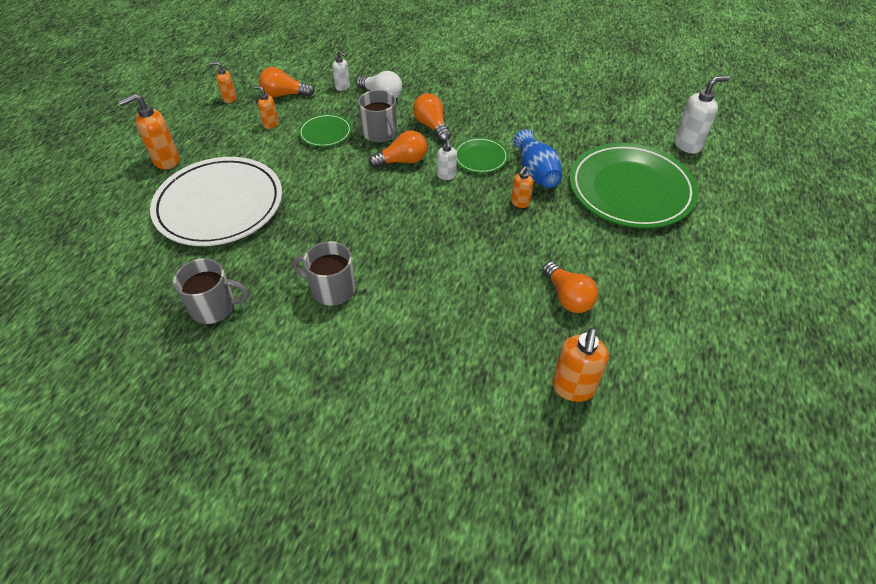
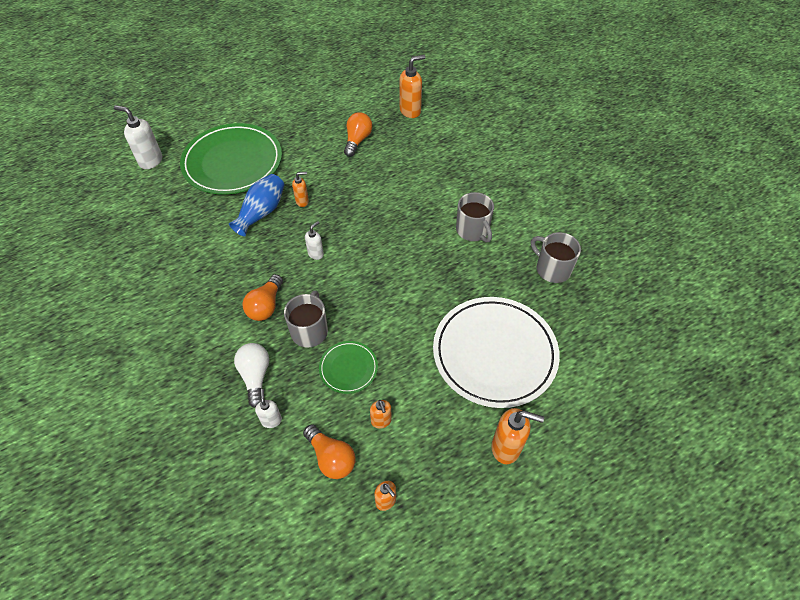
camera: 135 degrees left, 5 degrees up
orange light bulb [369,130,427,168] -> none
green plate [455,137,509,173] -> none

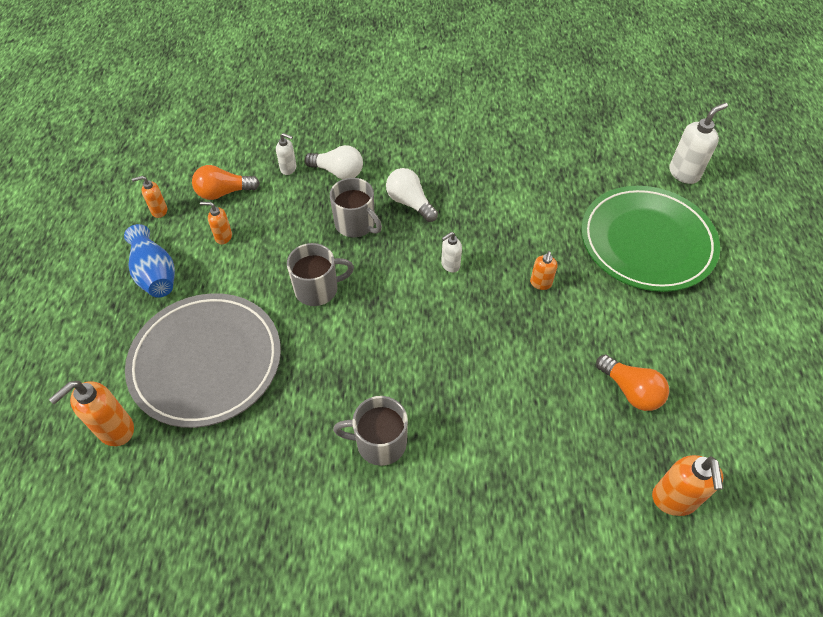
camera: 120 degrees right, 0 degrees up
blue vase [229,174,284,236] -> blue vase moved to [124,224,175,298]
orange light bulb [242,274,283,321] -> white light bulb [386,168,438,222]
white soap dispenser [305,221,324,260] -> white soap dispenser turned 75 degrees clockwise [441,232,462,273]
green plate [319,341,378,394] -> none
white plate [433,297,560,408] -> grey plate [125,293,281,428]
orange soap dispenser [492,408,544,464] -> orange soap dispenser moved to [49,381,134,446]
grey mug [531,232,581,283] -> grey mug moved to [287,243,354,306]

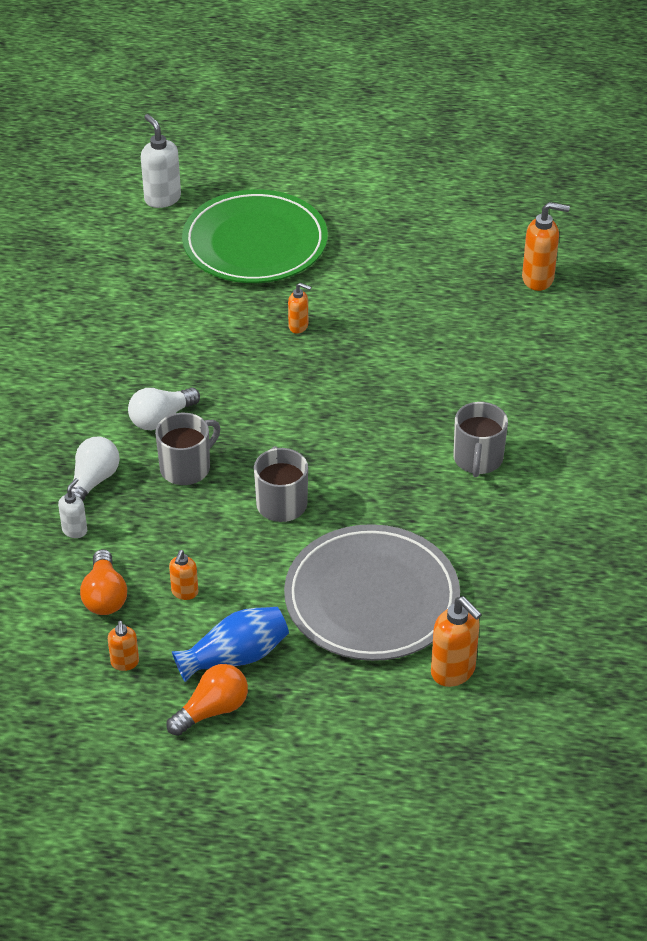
camera: 85 degrees left, 10 degrees down
white soap dispenser [441,232,462,273] -> none
orange light bulb [596,355,669,411] -> orange light bulb moved to [166,664,248,736]

